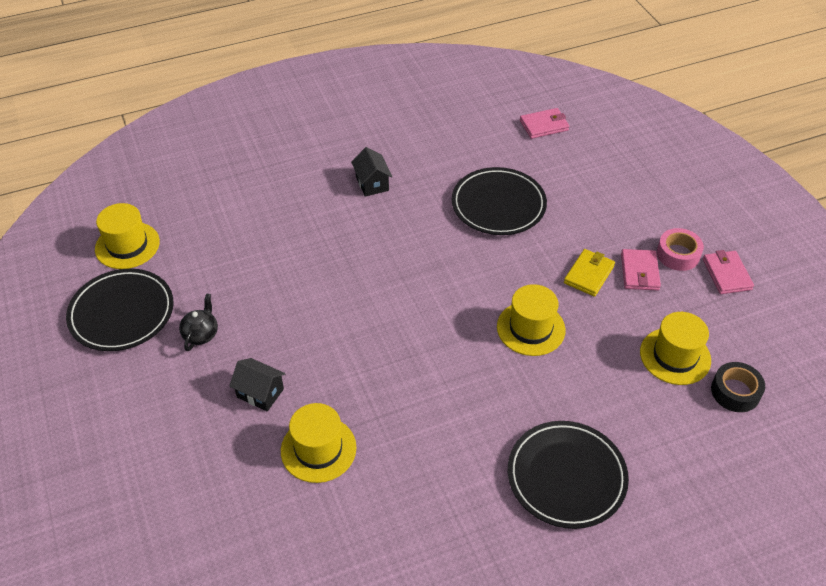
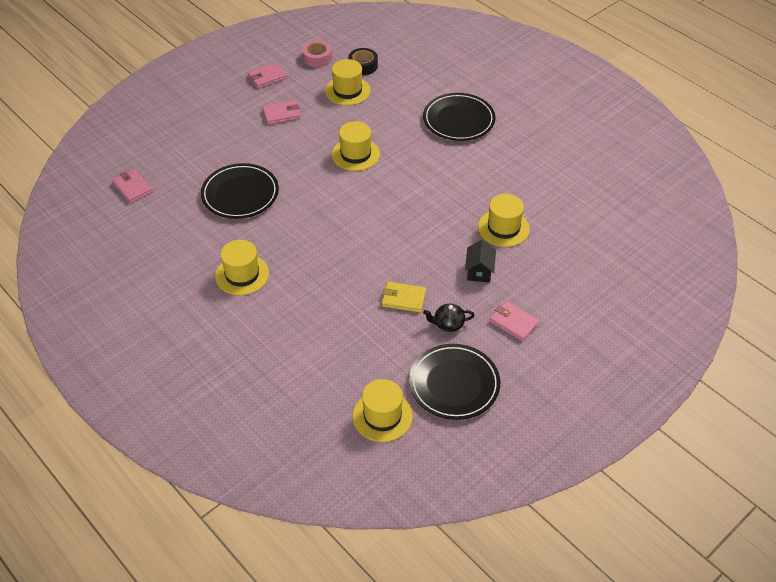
camera: 110 degrees left, 0 degrees up
black house [351,147,392,197] -> yellow hat [215,240,269,295]
yellow wallet [564,249,615,297] -> yellow wallet moved to [382,282,426,312]
pink tape [657,228,704,271] -> pink tape moved to [302,40,332,67]
none -> pink wallet [489,301,540,342]

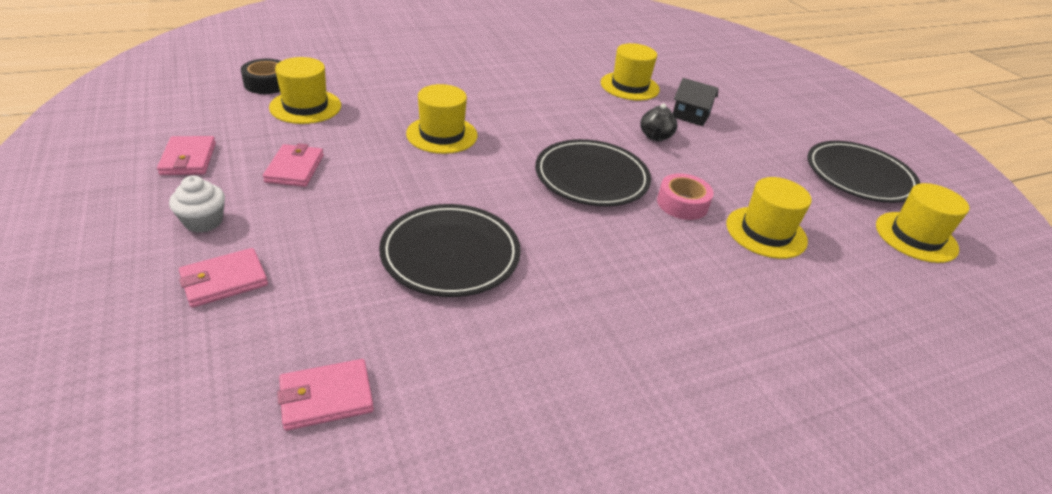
camera: 75 degrees left, 10 degrees down
yellow hat [215,240,269,295] -> yellow hat moved to [726,177,812,259]
pink tape [302,40,332,67] -> pink tape moved to [657,173,714,220]
yellow wallet [382,282,426,312] -> none
black plate [423,93,495,141] -> black plate moved to [535,139,651,206]
black teapot [423,304,474,332] -> black teapot moved to [640,103,677,141]
pink wallet [489,301,540,342] -> pink wallet moved to [179,248,268,308]
none -> white cupcake [169,176,225,233]

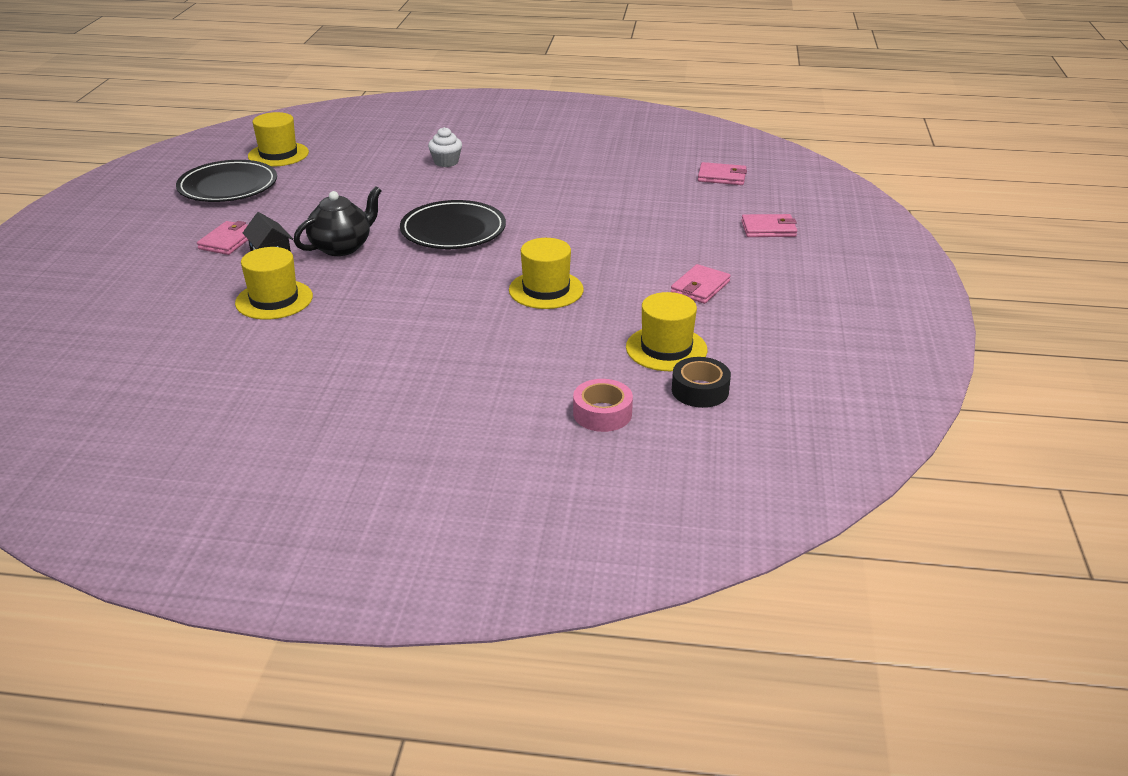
camera: 145 degrees left, 5 degrees down
pink wallet [157,136,216,175] -> pink wallet moved to [197,221,248,255]
white cupcake [169,176,225,233] -> white cupcake moved to [428,127,462,167]
black plate [379,204,521,297] -> none
black teapot [640,103,677,141] -> black teapot [294,186,382,256], size x1.64
pink tape [657,173,714,220] -> pink tape moved to [573,379,633,432]
yellow hat [726,177,812,259] -> none

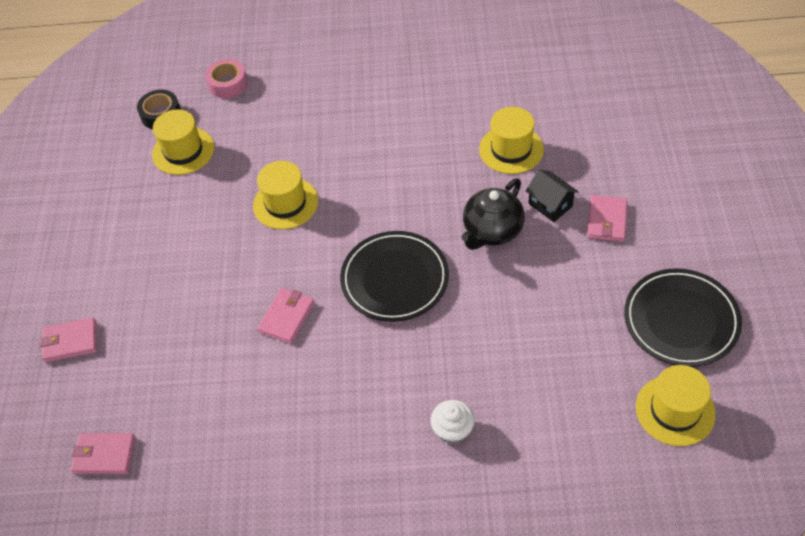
camera: 175 degrees right, 20 degrees up
pink wallet [671,264,731,304] -> pink wallet moved to [257,288,315,344]

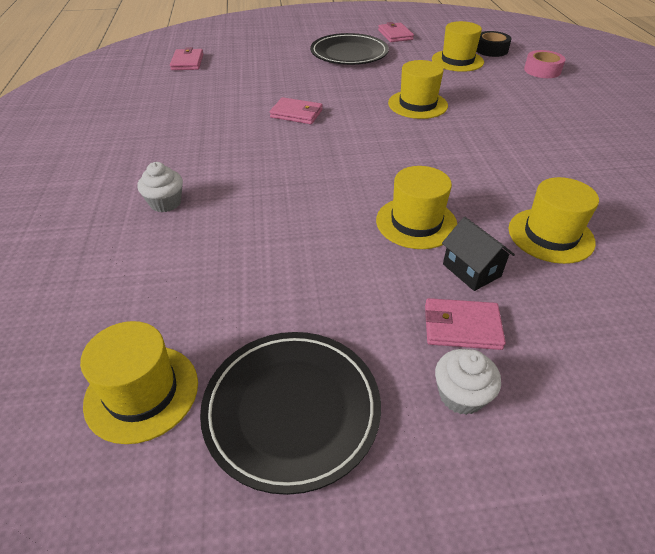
camera: 80 degrees right, 10 degrees down
pink wallet [40,318,97,363] -> pink wallet moved to [378,22,414,42]
black plate [340,231,449,322] -> black plate moved to [310,33,389,65]
black teapot [462,178,525,250] -> yellow hat [376,166,457,249]
black house [526,170,579,222] -> black house turned 75 degrees counterclockwise [442,217,515,291]
none -> white cupcake [435,349,501,415]

